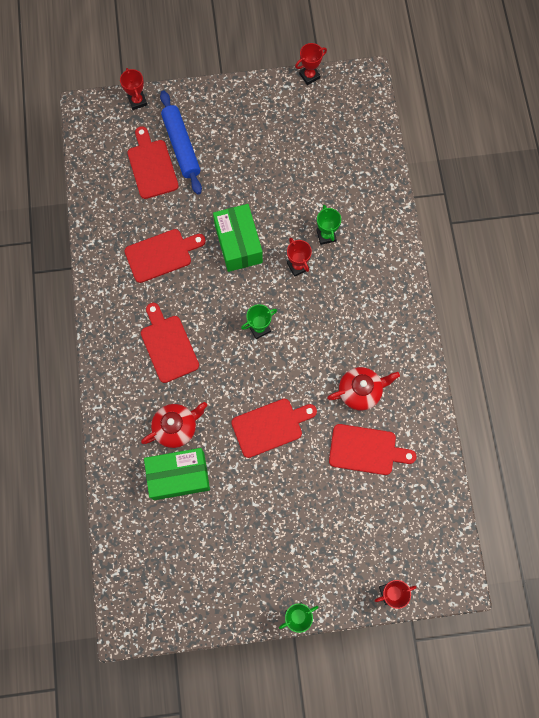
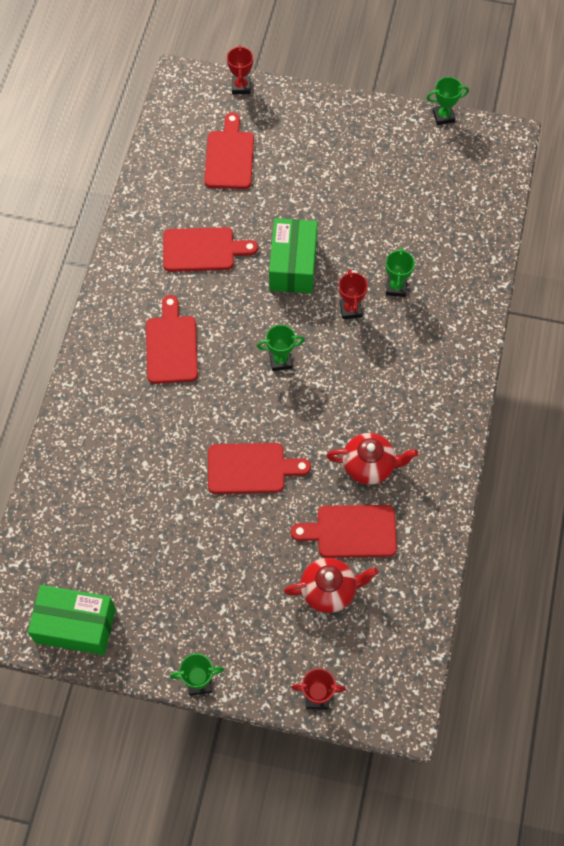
camera: 20 degrees right, 10 degrees down
red teapot [141,402,207,448] -> red teapot moved to [284,558,378,613]
green box [144,448,210,500] -> green box moved to [28,585,116,655]
blue rolling pin [160,90,202,195] -> none
red trophy [295,43,327,85] -> green trophy [427,77,469,125]
red cutting board [329,424,416,475] -> red cutting board turned 150 degrees clockwise [291,505,397,558]

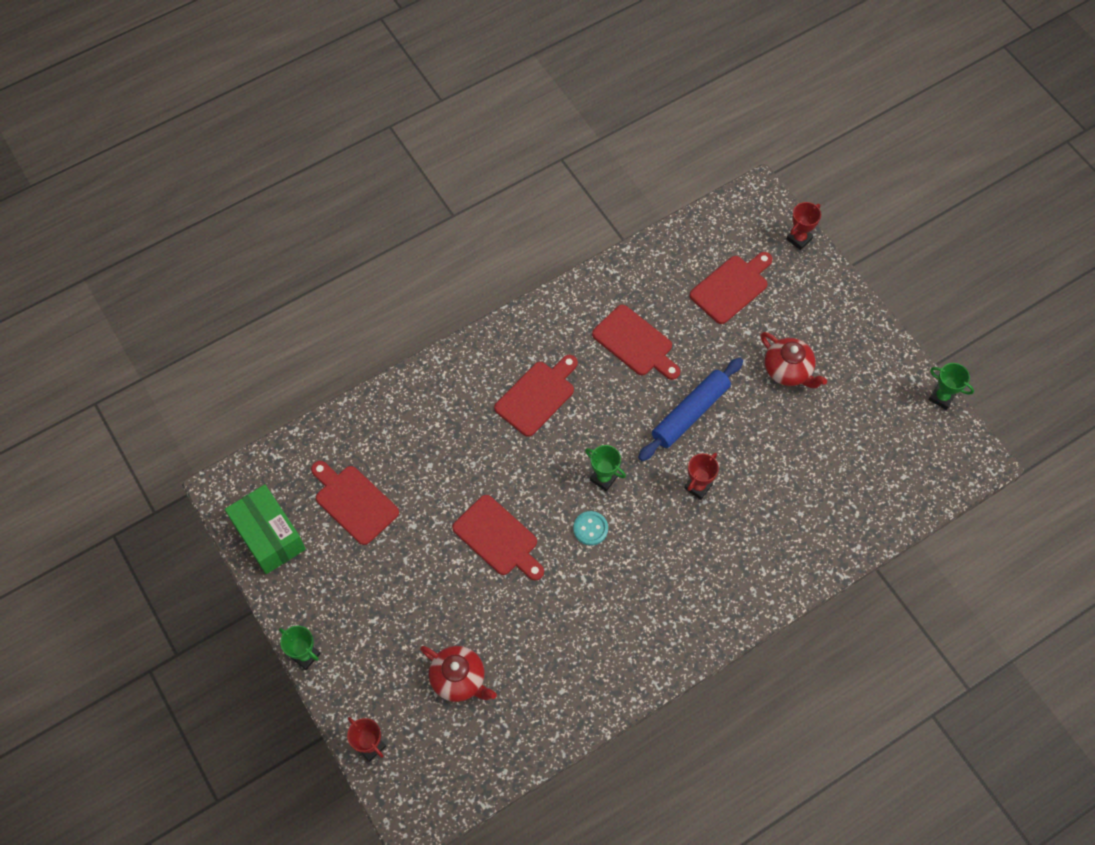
camera: 45 degrees right, 0 degrees up
green box [269,218,318,293] -> blue rolling pin [638,358,743,461]
red cutting board [291,505,397,558] -> red cutting board moved to [311,461,399,545]
red teapot [326,433,418,485] -> red teapot moved to [760,332,827,388]
green trophy [386,247,415,297] -> none
none -> turquoise button [573,511,608,545]

